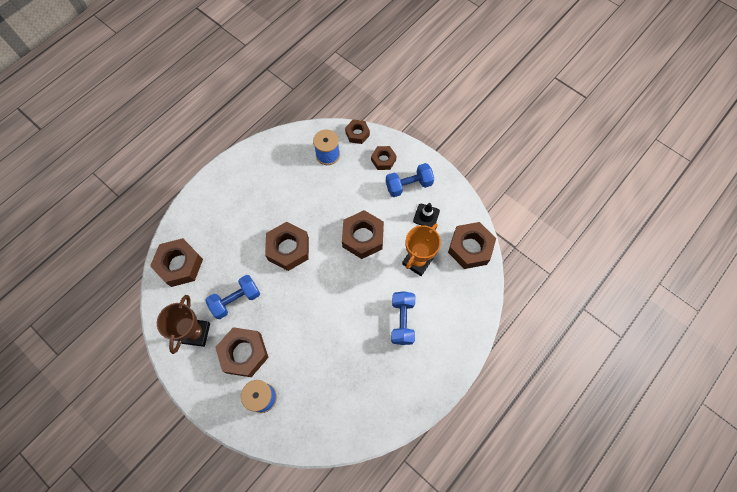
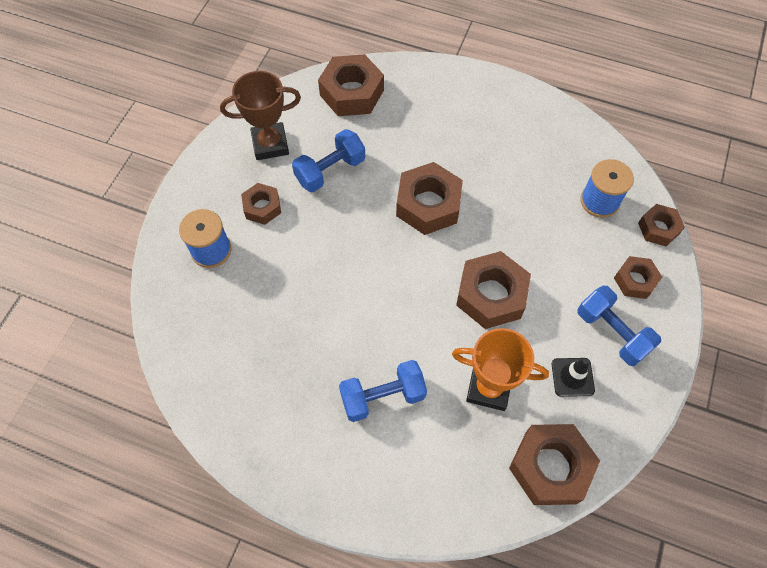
camera: 70 degrees right, 5 degrees down
blue dumbbell [205,275,260,319] -> blue dumbbell turned 75 degrees counterclockwise [292,129,365,192]
brown nut [215,327,269,377] -> brown nut [241,183,281,225], size x0.58

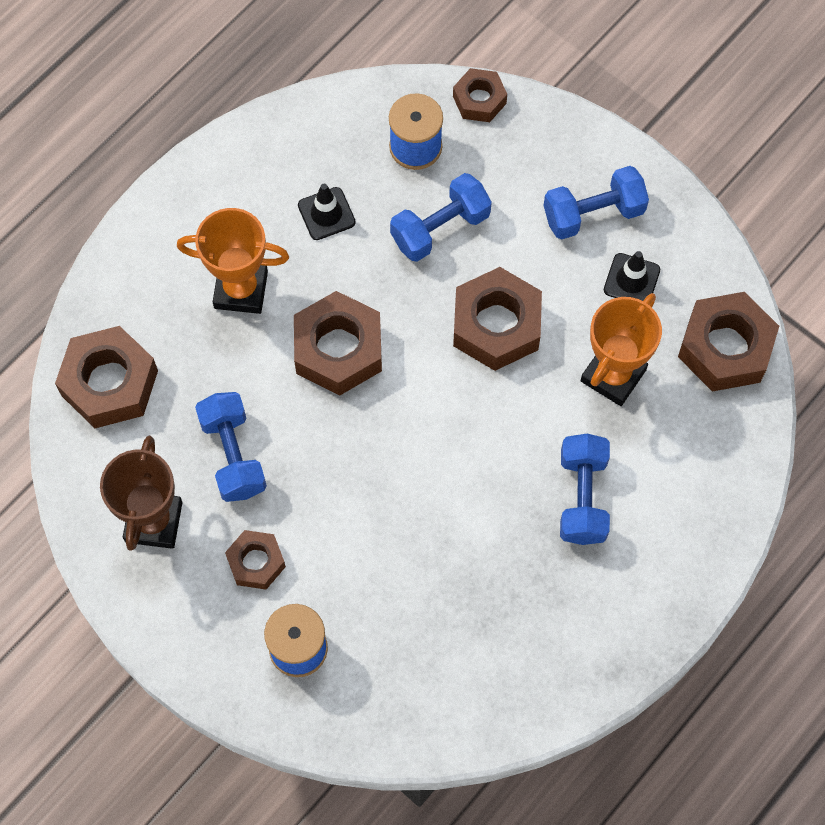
camera: 70 degrees left, 5 degrees up
brown nut [614,256,662,299] -> none
none -> orange trophy [177,208,289,314]
none -> black traffic cone [298,184,356,240]
none -> blue dumbbell [390,173,492,262]

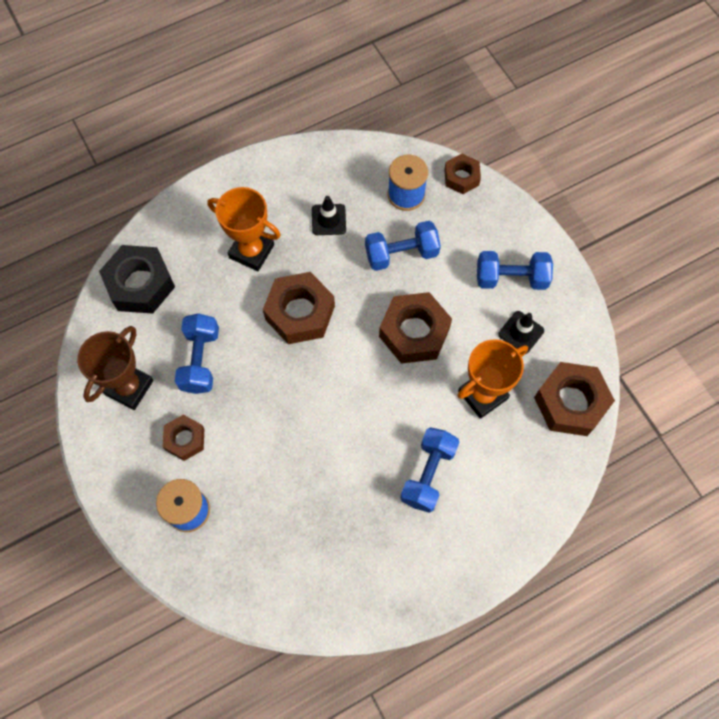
camera: 20 degrees right, 0 degrees up
brown nut [55,326,158,428] -> black nut [99,245,175,314]

